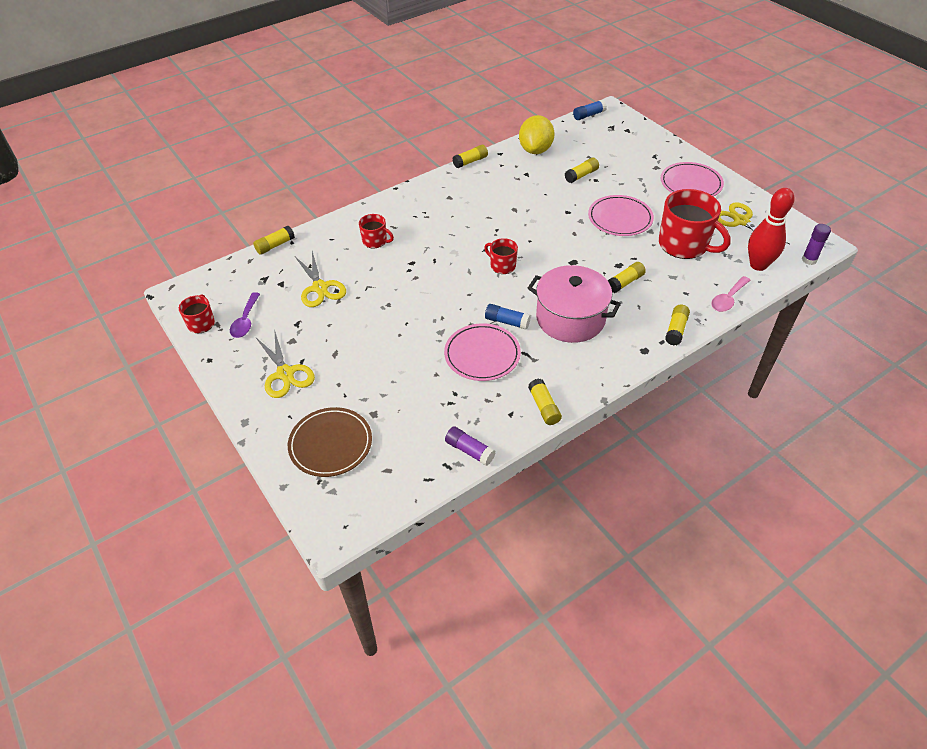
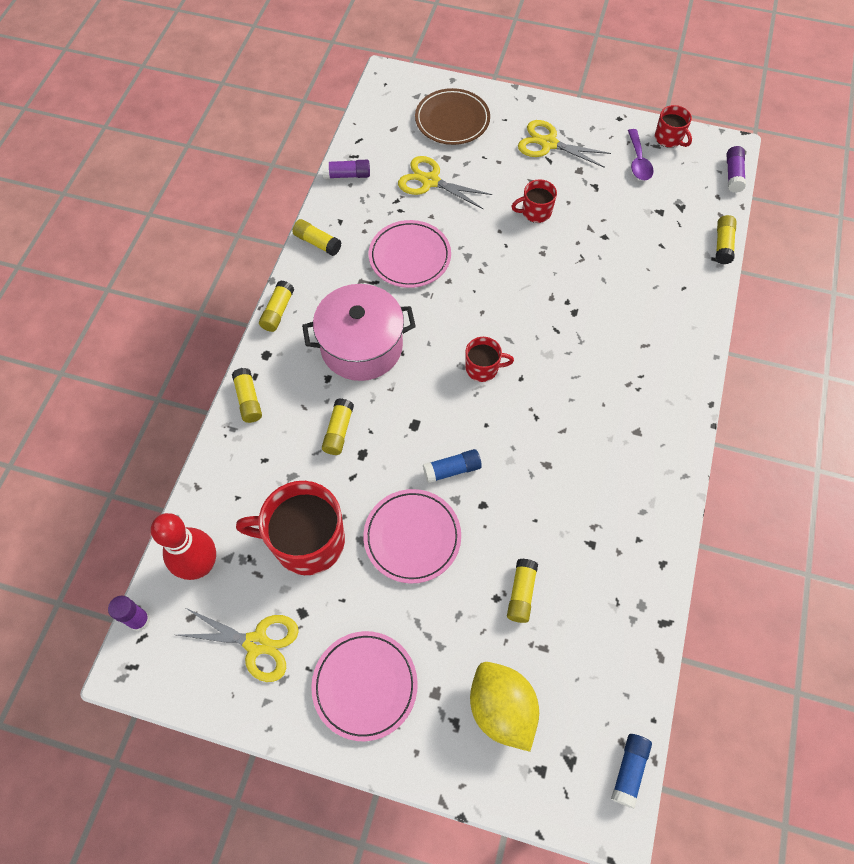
camera: 140 degrees right, 15 degrees up
purple spoon [230,292,260,338] -> purple spoon turned 150 degrees counterclockwise [628,129,654,180]
yellow scissors [295,251,346,307] -> yellow scissors moved to [398,156,492,209]
red mug [359,214,394,249] -> red mug moved to [511,179,557,223]
yellow glue stick [452,145,488,168] -> yellow glue stick moved to [259,280,294,332]
blue glue stick [485,304,531,329] -> blue glue stick moved to [423,449,482,483]
yellow lemon [519,115,555,154] -> yellow lemon moved to [470,662,539,752]
pink spoon [711,276,751,312] -> none
none -> purple glue stick [727,146,746,193]

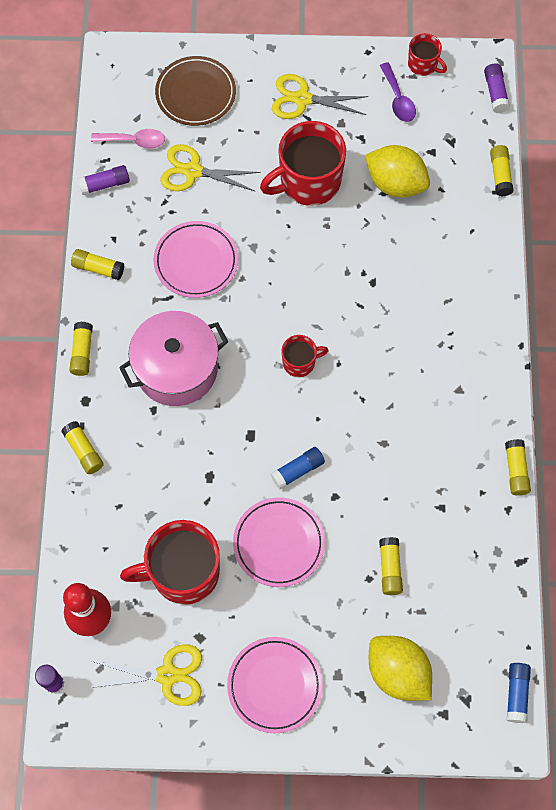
camera: 15 degrees left, 5 degrees up
yellow glue stick [322,398,354,455] -> yellow glue stick moved to [505,439,531,496]
red mug [511,179,557,223] -> red mug [260,121,346,206], size x1.97
none -> pink spoon [91,129,165,149]
none -> yellow lemon [365,145,430,197]

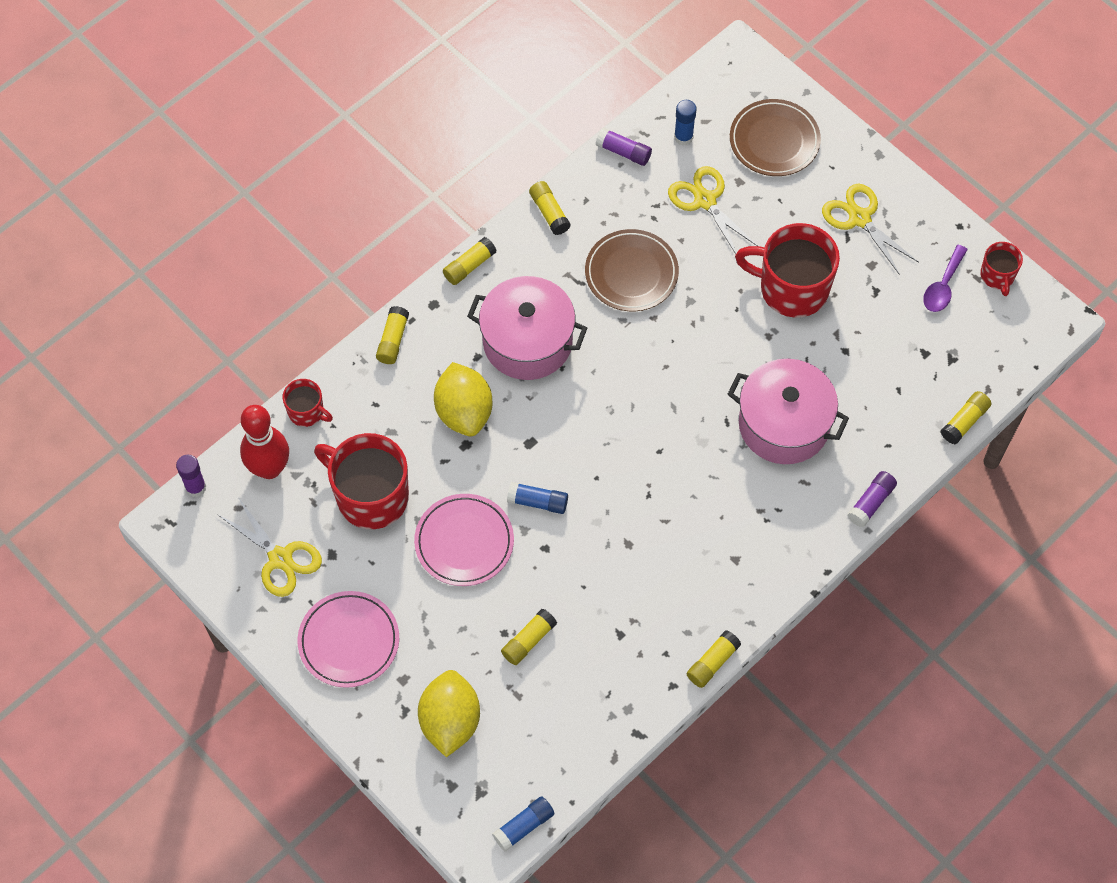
camera: 45 degrees right, 5 degrees down
pink spoon [91,129,165,149] -> blue glue stick [674,100,697,146]
pink plate [153,221,238,298] -> brown plate [585,229,679,311]
red mug [281,335,329,377] -> red mug moved to [283,379,333,427]
yellow lemon [365,145,430,197] -> yellow lemon moved to [434,362,492,437]
purple glue stick [484,63,510,113] -> purple glue stick moved to [847,471,897,527]
none -> pink pot [728,359,849,464]

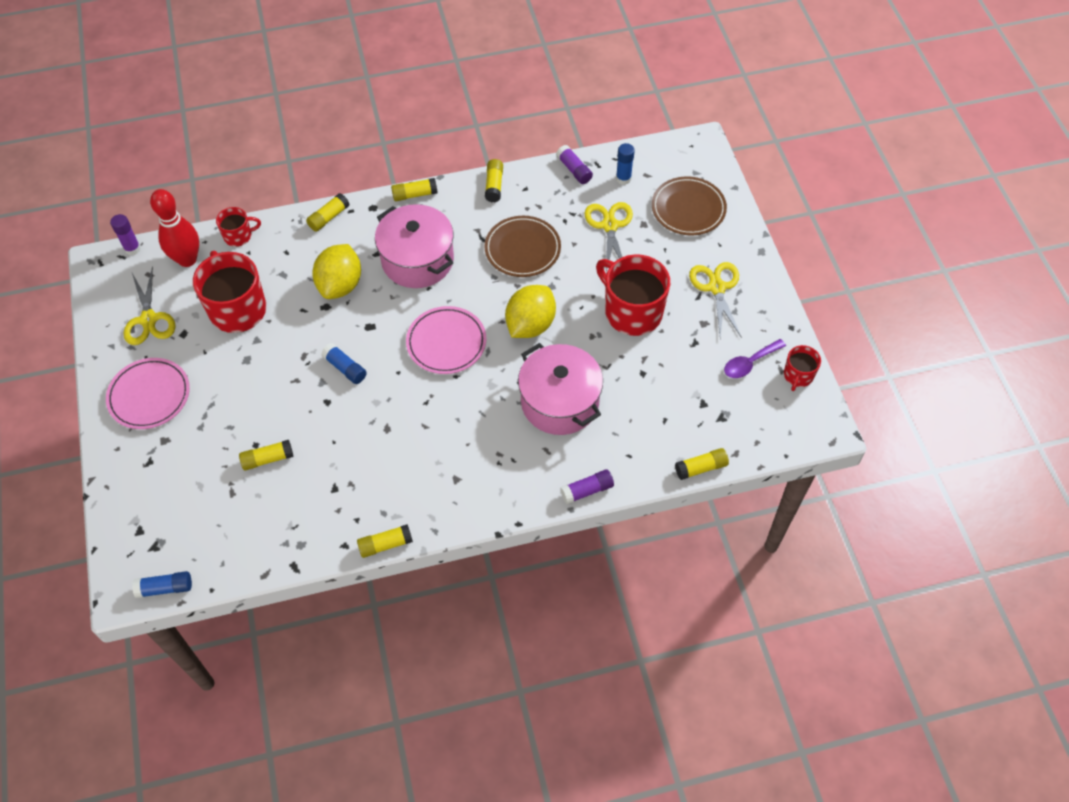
camera: 30 degrees right, 5 degrees down
red mug [283,379,333,427] -> red mug turned 75 degrees counterclockwise [216,207,261,247]
pink plate [414,494,514,586] -> pink plate moved to [406,306,486,374]
yellow lemon [418,670,480,757] -> yellow lemon moved to [505,285,556,338]

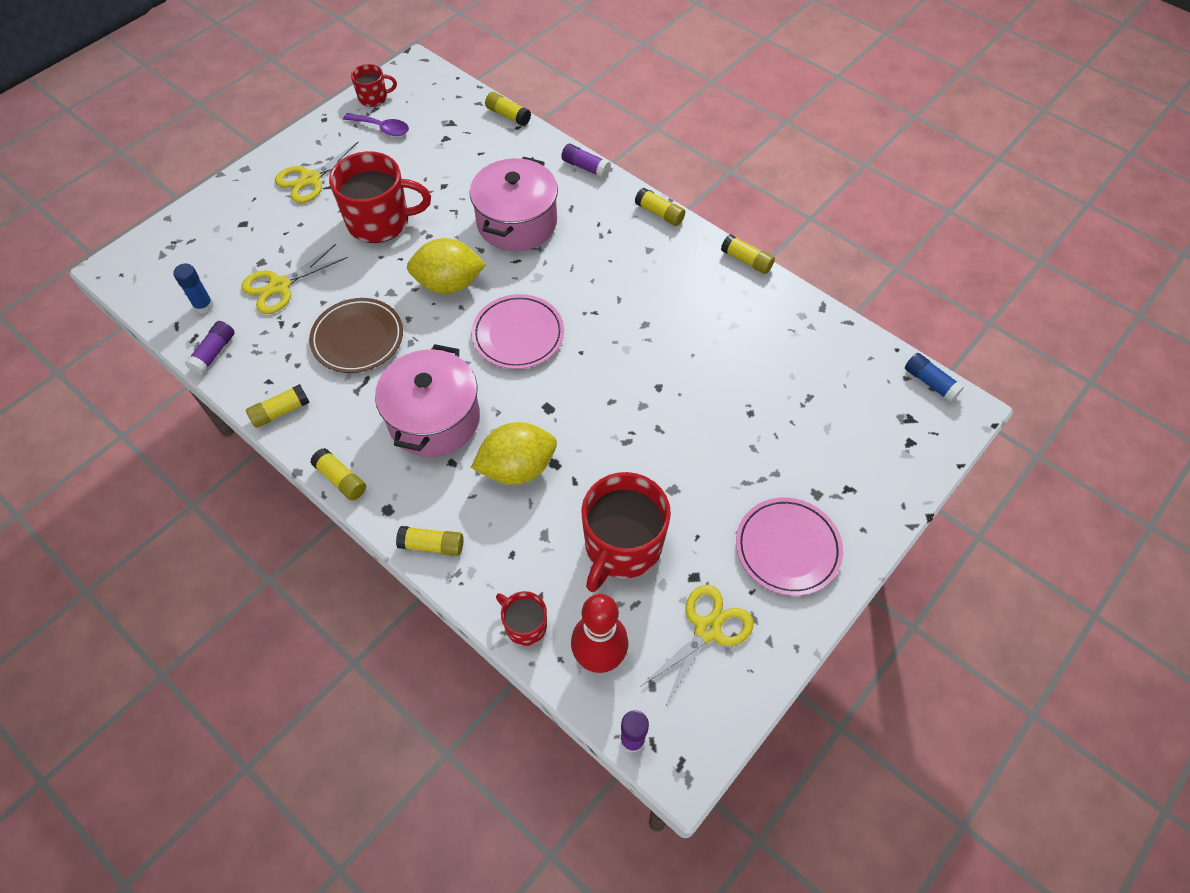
camera: 125 degrees left, 0 degrees up
yellow glue stick [239,440,294,471] -> yellow glue stick moved to [635,187,685,226]
blue glue stick [321,343,367,384] -> none
red mug [596,254,670,336] -> red mug turned 105 degrees counterclockwise [329,151,431,243]
brown plate [652,176,727,235] -> none

